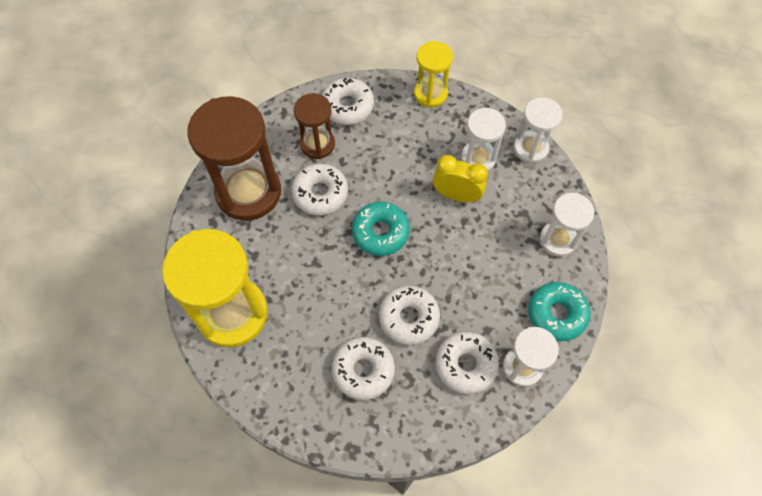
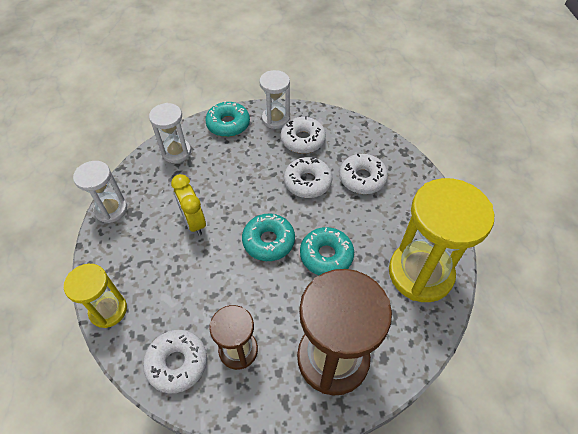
camera: 135 degrees left, 10 degrees down
white donut [291,163,348,215] -> none
white hourglass [461,108,506,171] -> none
none -> turquoise donut [300,227,354,275]

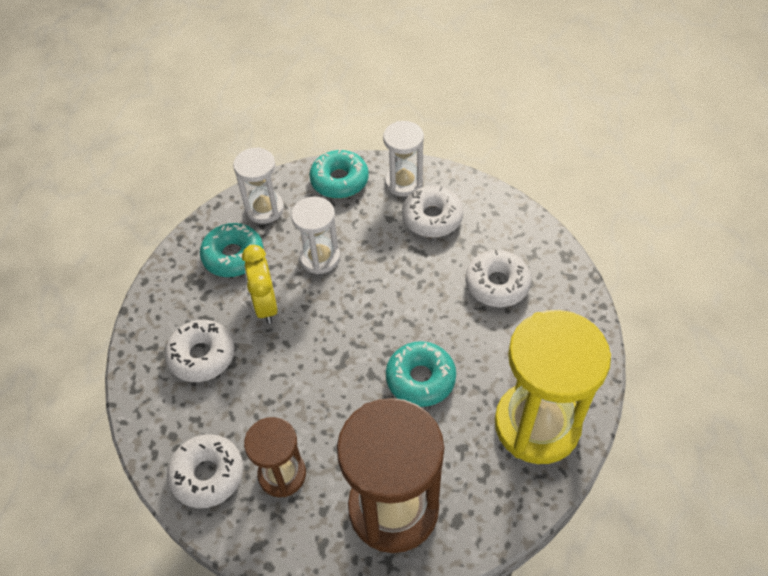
camera: 15 degrees right, 0 degrees up
yellow hourglass [64,264,127,328] -> none
white hourglass [73,161,127,223] -> white hourglass moved to [291,196,340,274]
turquoise donut [242,214,295,261] -> turquoise donut moved to [200,223,263,277]
white donut [284,157,332,198] -> white donut moved to [165,320,235,382]

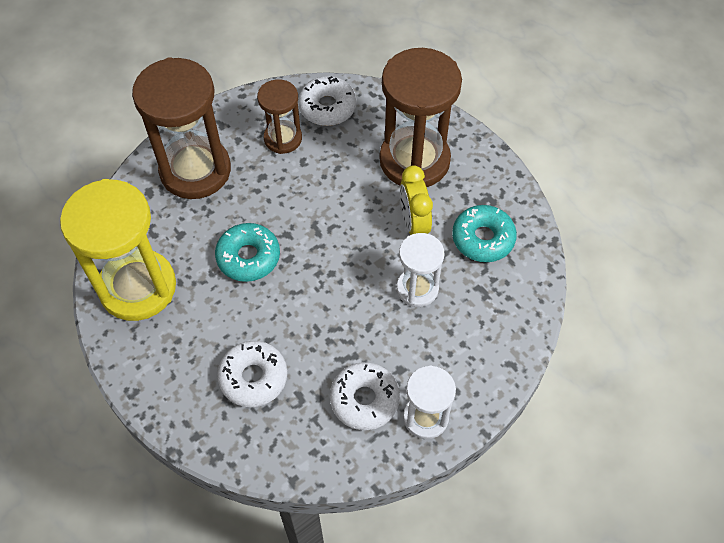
camera: 135 degrees right, 5 degrees up
white donut [165,320,235,382] -> brown hourglass [379,48,462,187]
white hourglass [233,147,284,224] -> none
yellow clock [242,245,278,324] -> yellow clock turned 135 degrees counterclockwise [400,165,433,235]
turquoise donut [309,149,369,199] -> none

